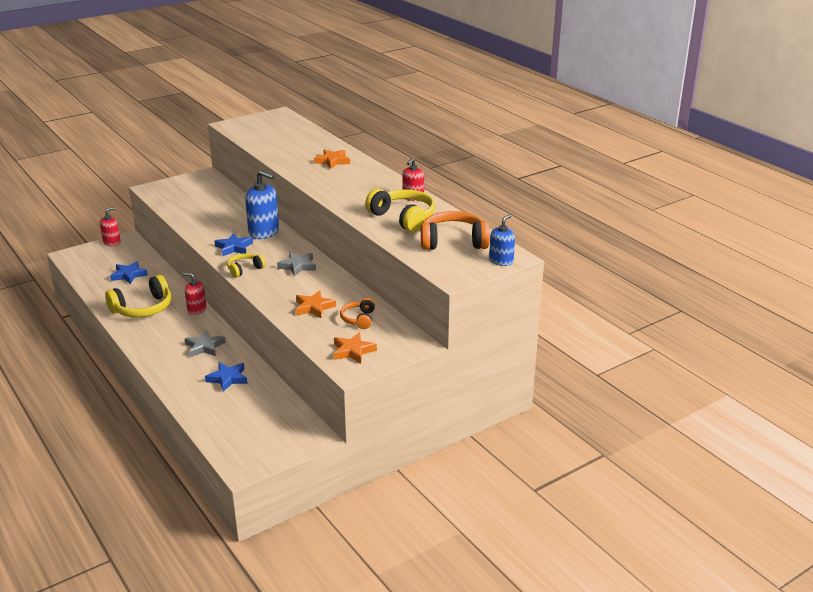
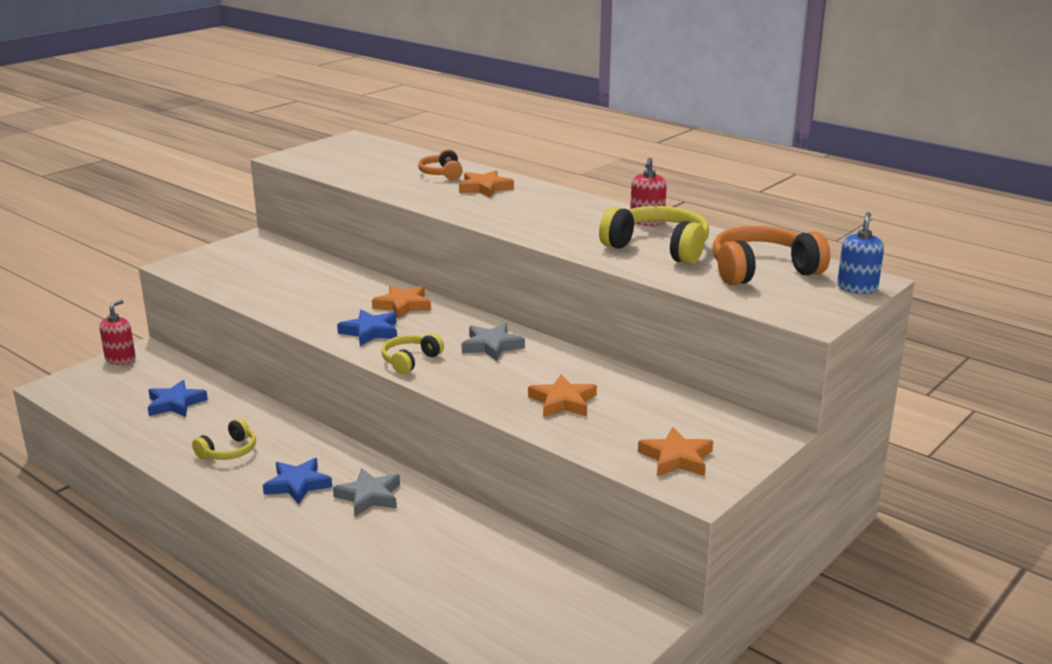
camera: 15 degrees left, 5 degrees down
yellow headphones [105,275,171,317] -> yellow headphones [192,418,256,460], size x0.56
red soap dispenser [183,273,206,315] -> none
blue star [205,362,247,392] -> blue star moved to [263,458,332,504]
blue soap dispenser [245,170,279,239] -> orange star [372,285,431,319]
orange headphones [340,298,375,329] -> orange headphones moved to [418,149,463,180]

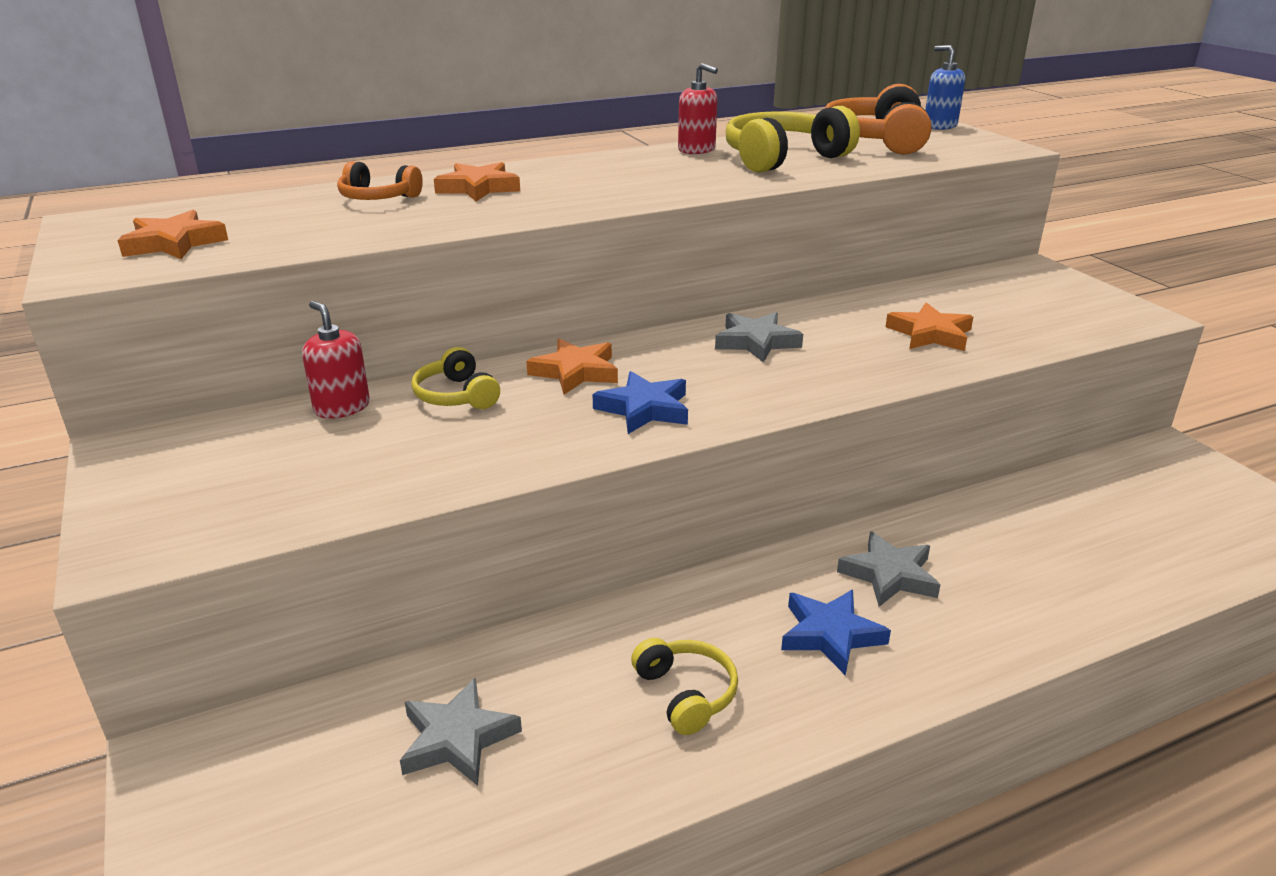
camera: 65 degrees left, 5 degrees up
red soap dispenser [99,300,136,365] -> red soap dispenser moved to [302,301,370,419]
blue star [148,380,208,417] -> grey star [400,678,522,786]
yellow headphones [381,333,444,374] -> yellow headphones moved to [411,347,500,409]
orange star [638,427,713,476] -> orange star moved to [117,210,228,259]

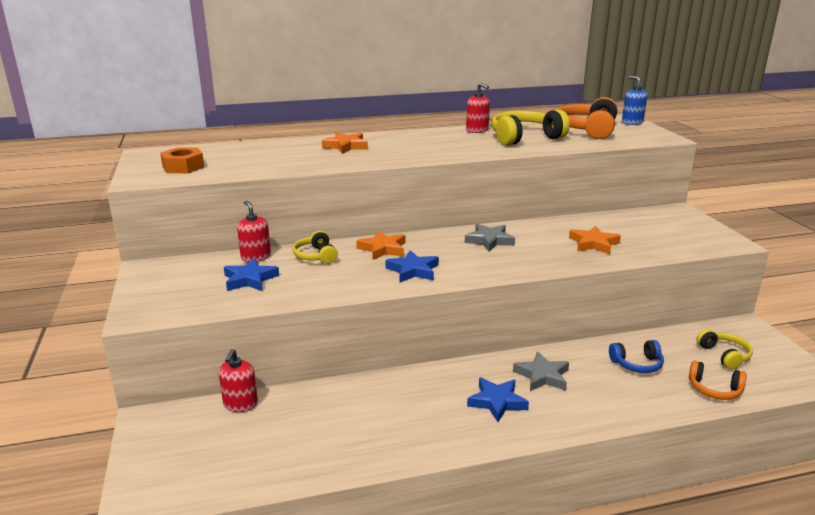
camera: 10 degrees right, 5 degrees down
orange star [117,210,228,259] -> orange nut [160,147,204,173]
orange headphones [337,161,423,200] -> orange headphones moved to [689,361,747,400]
grey star [400,678,522,786] -> none
yellow headphones [631,638,738,735] -> yellow headphones moved to [697,329,753,369]
none -> red soap dispenser [219,349,258,412]
none -> blue star [224,258,279,291]
none -> blue headphones [609,340,664,373]

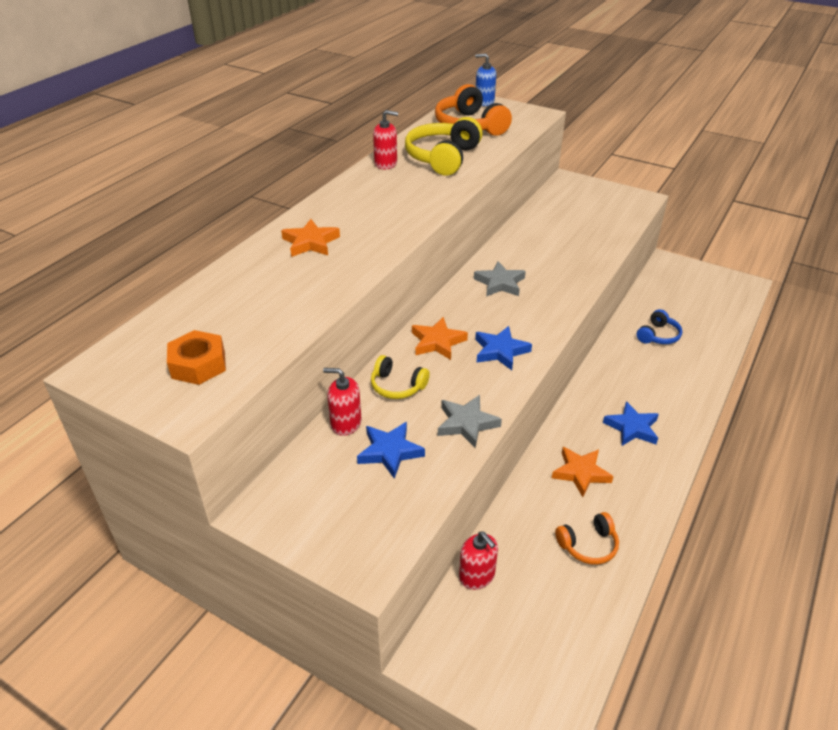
camera: 45 degrees left, 15 degrees up
grey star [513,351,569,391] -> grey star moved to [438,395,502,448]
orange star [569,226,621,254] -> orange star moved to [552,447,614,497]
orange headphones [689,361,747,400] -> orange headphones moved to [555,512,619,565]
yellow headphones [697,329,753,369] -> none

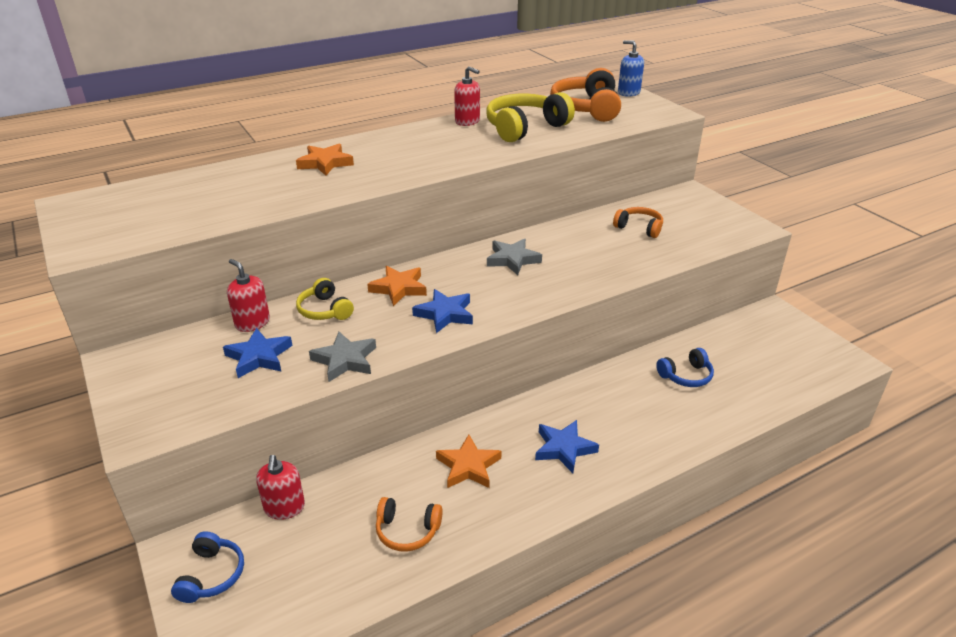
camera: 30 degrees right, 5 degrees down
orange nut [167,330,226,385] -> none
none -> blue headphones [171,531,244,603]
none -> orange headphones [613,207,663,238]

